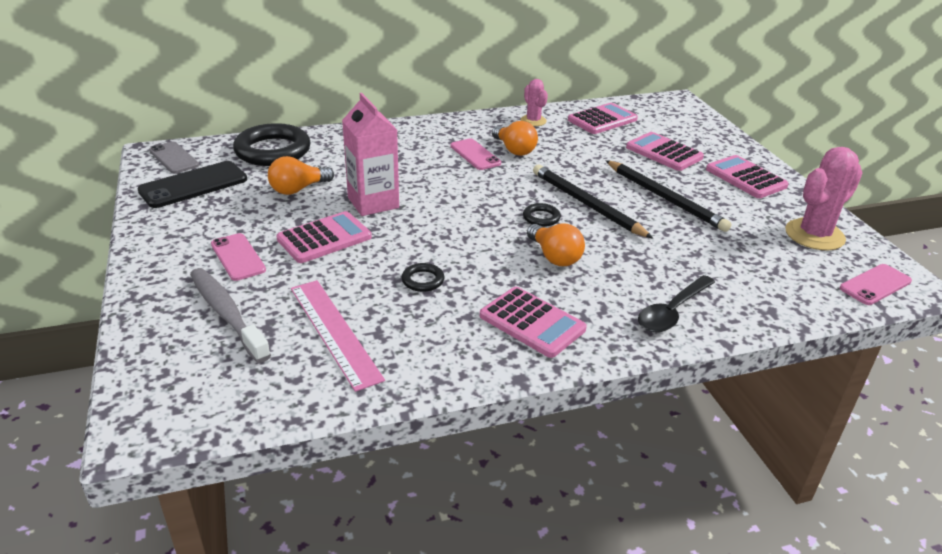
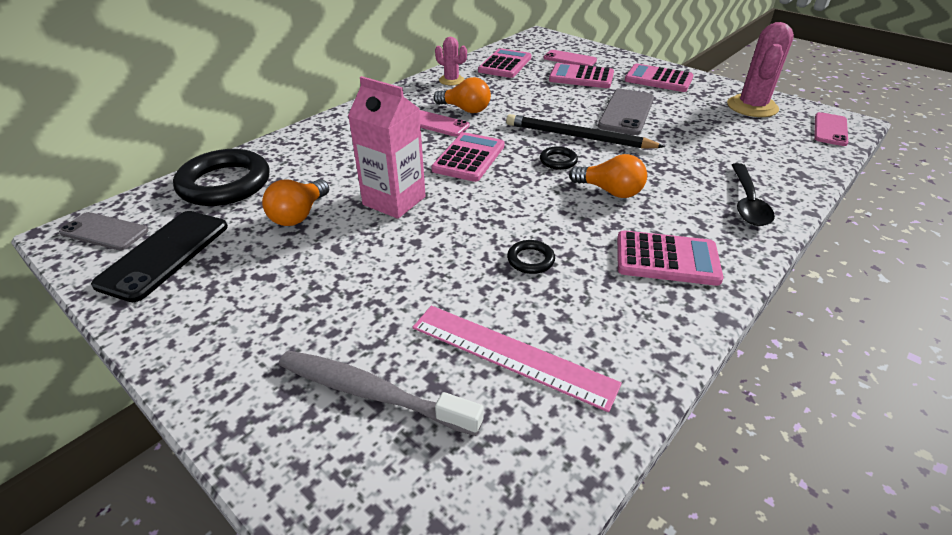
camera: 30 degrees left, 5 degrees up
pink phone [211,233,266,281] -> pink phone moved to [543,50,597,66]
pink calculator [276,211,372,263] -> pink calculator moved to [431,132,504,182]
black pencil [605,160,731,232] -> grey phone [598,89,654,135]

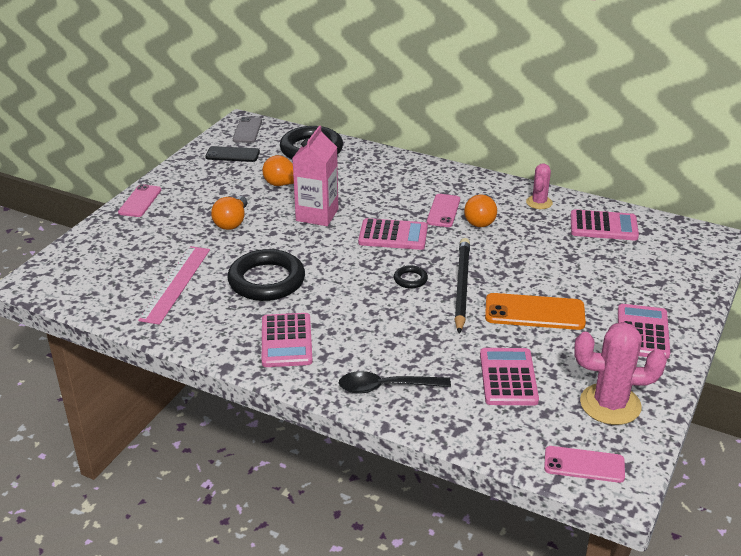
camera: 75 degrees right, 5 degrees down
black phone [91,211,228,302] -> black phone [205,146,260,162], size x0.67
grey toothbrush [279,350,484,436] -> none
black ring [507,240,555,274] -> black ring [227,249,305,301], size x2.25
pink phone [543,50,597,66] -> pink phone moved to [118,184,161,217]
pink calculator [549,63,614,88] -> pink calculator moved to [480,348,539,405]
orange light bulb [569,154,647,198] -> orange light bulb moved to [211,196,247,230]
grey phone [598,89,654,135] -> orange phone [485,293,586,330]

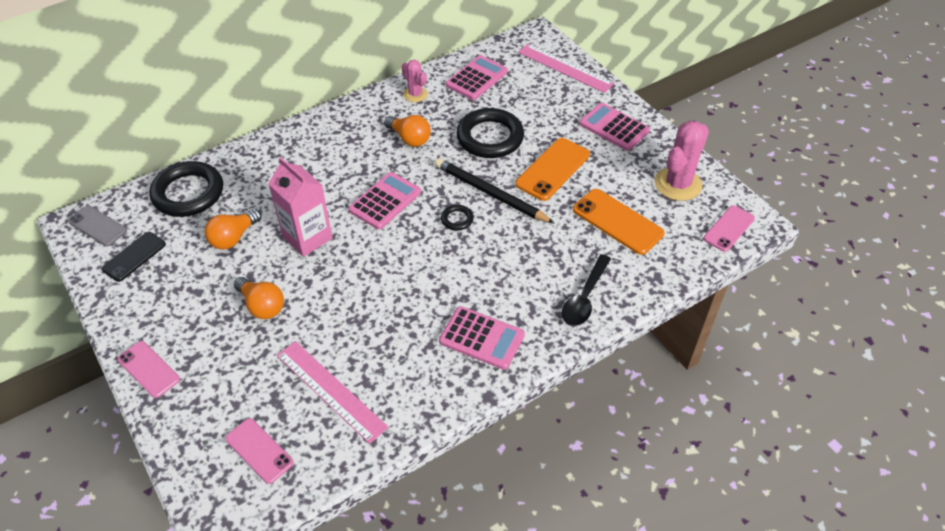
camera: 60 degrees left, 15 degrees up
black ring [227,249,305,301] -> black ring moved to [456,108,524,158]
pink phone [427,194,460,227] -> pink phone moved to [225,418,294,484]
pink calculator [480,348,539,405] -> orange phone [573,189,665,255]
none -> pink ruler [518,44,614,93]

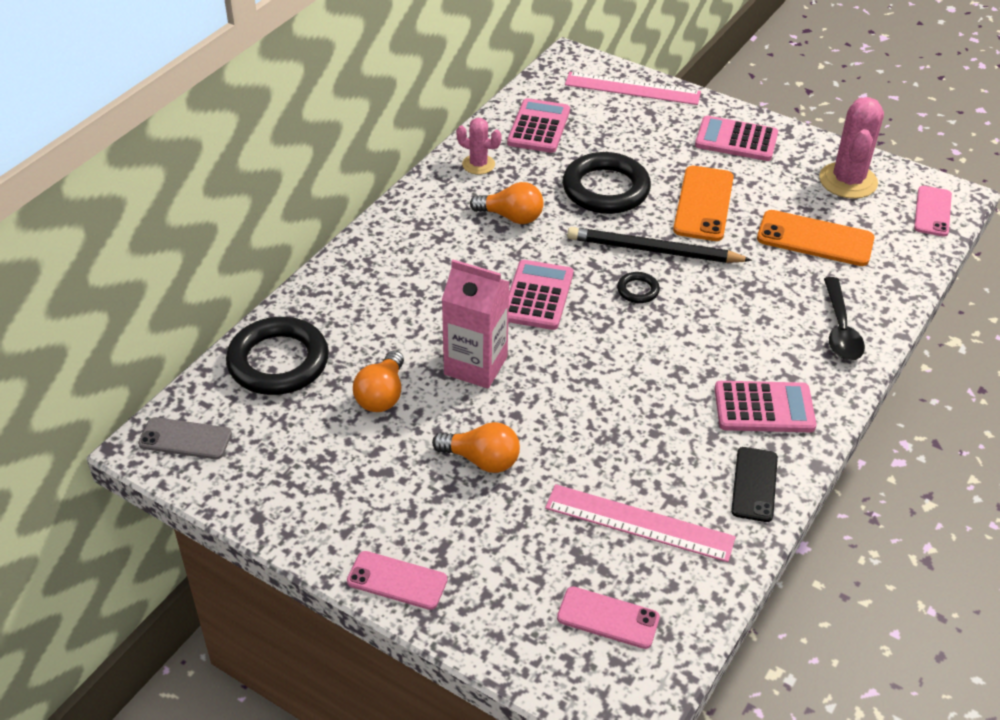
camera: 25 degrees left, 5 degrees down
black phone [101,232,166,282] -> black phone moved to [731,447,778,522]

